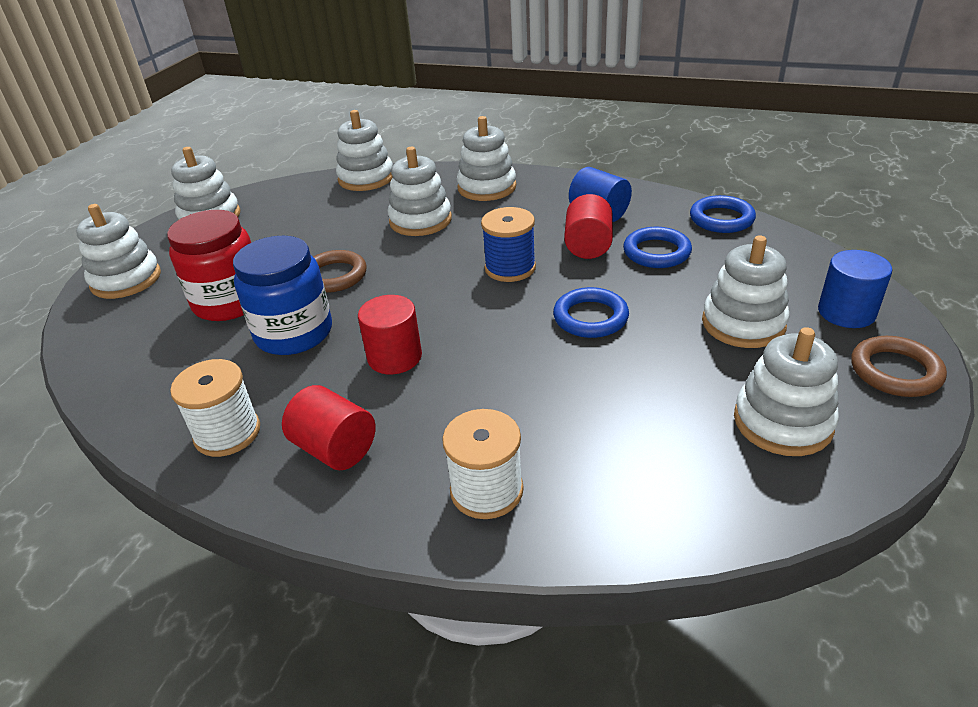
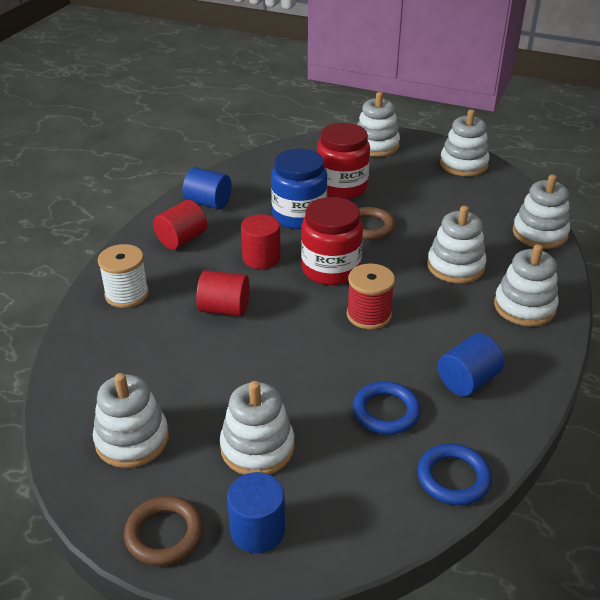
camera: 90 degrees right, 0 degrees up
white spool [170,359,260,457] -> blue cylinder [183,167,232,209]
blue spool [481,207,536,282] -> red spool [347,263,395,329]
blue ring [553,287,629,338] -> none
red cylinder [564,194,613,259] -> red cylinder moved to [196,270,250,316]
none -> red jar [301,197,363,285]

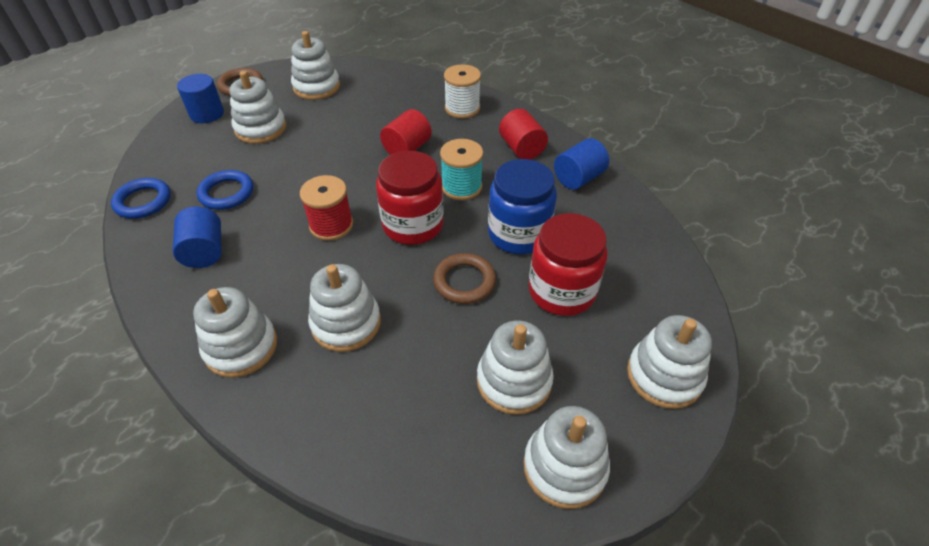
camera: 115 degrees right, 10 degrees up
red cylinder [241,214,281,269] -> turquoise spool [440,139,483,200]
white stacking toy [513,174,570,249] -> white stacking toy moved to [477,321,554,415]

